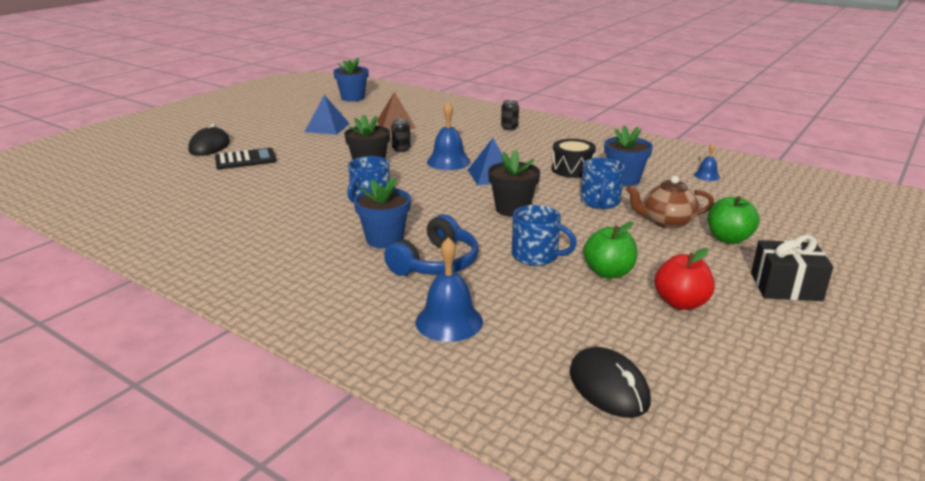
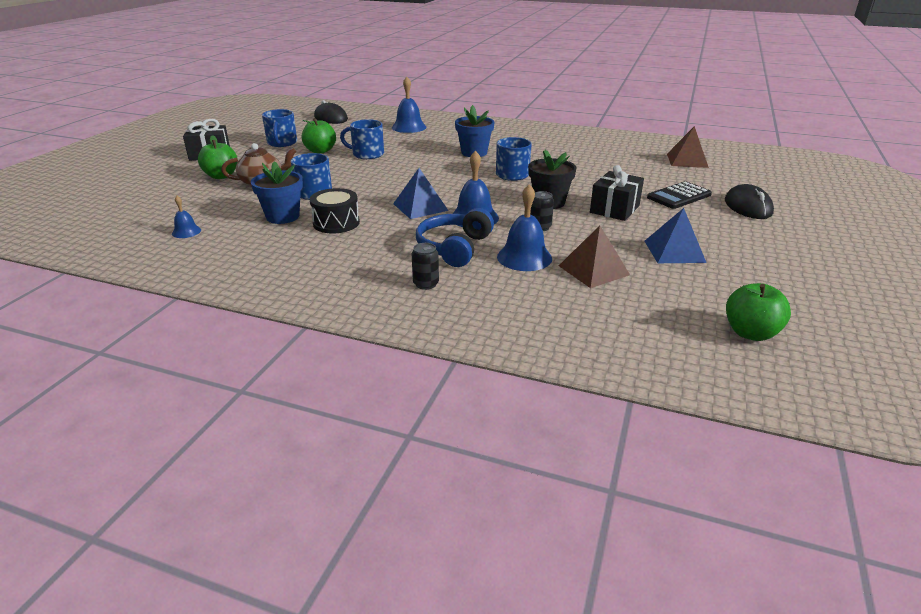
camera: 165 degrees right, 5 degrees up
blue flower pot [333,58,368,102] -> green apple [726,283,791,341]
blue headphones [384,214,479,276] -> blue headphones moved to [416,208,494,267]
black flower pot [488,150,540,217] -> none
red apple [654,248,715,310] -> blue mug [262,109,297,147]
none -> blue bell [497,184,552,271]
none -> black gift [590,165,644,221]
none -> brown pyramid [667,126,709,168]

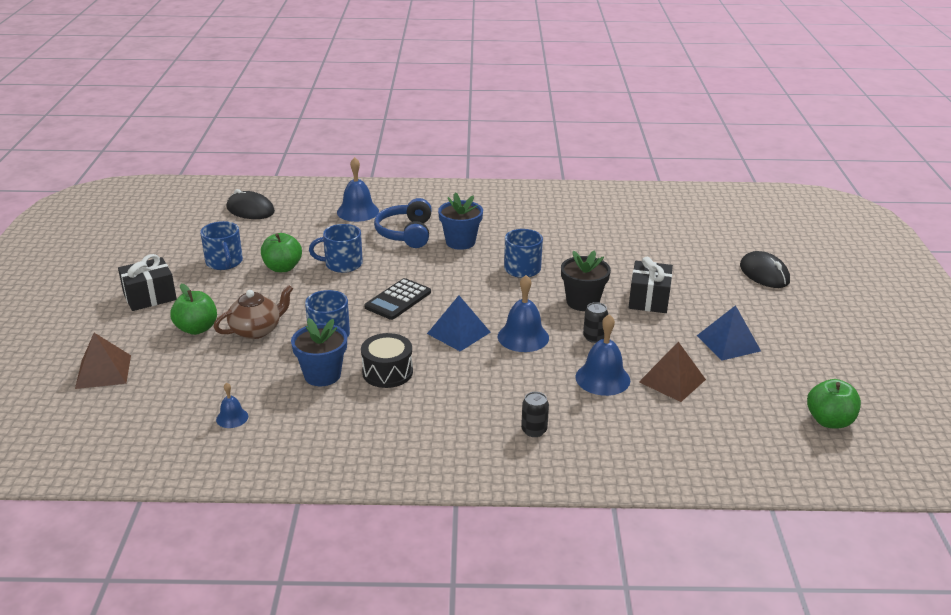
camera: 20 degrees left, 0 degrees up
blue headphones [416,208,494,267] -> blue headphones moved to [374,198,432,248]
black calculator [647,181,712,209] -> black calculator moved to [365,278,431,320]
brown pyramid [667,126,709,168] -> brown pyramid moved to [75,333,131,389]

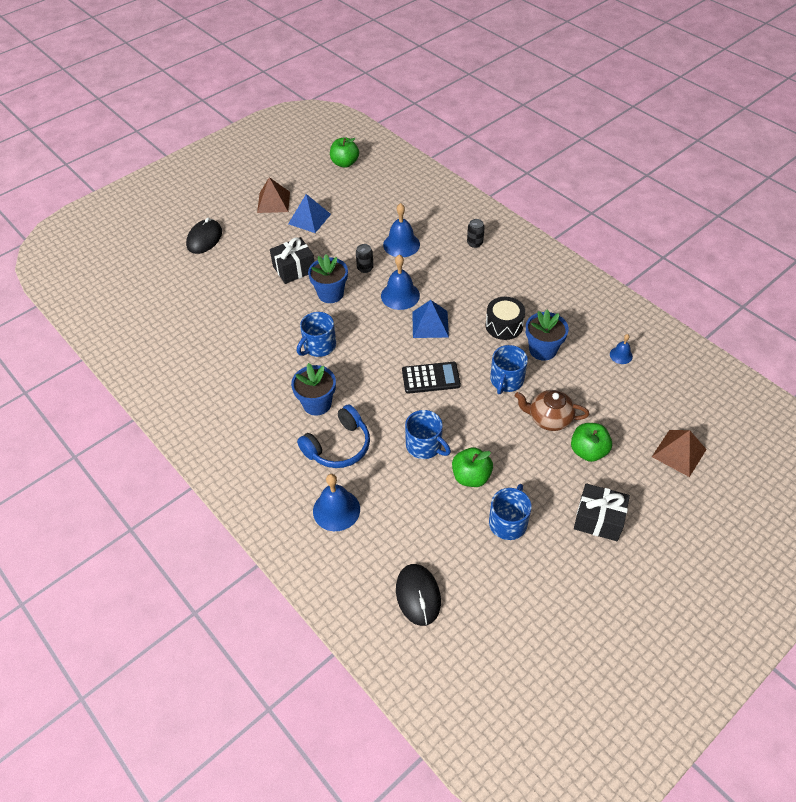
camera: 130 degrees left, 20 degrees up
black flower pot [561,250,611,311] -> blue flower pot [308,254,348,303]
brown pyramid [639,342,706,402] -> brown pyramid moved to [257,177,290,213]

